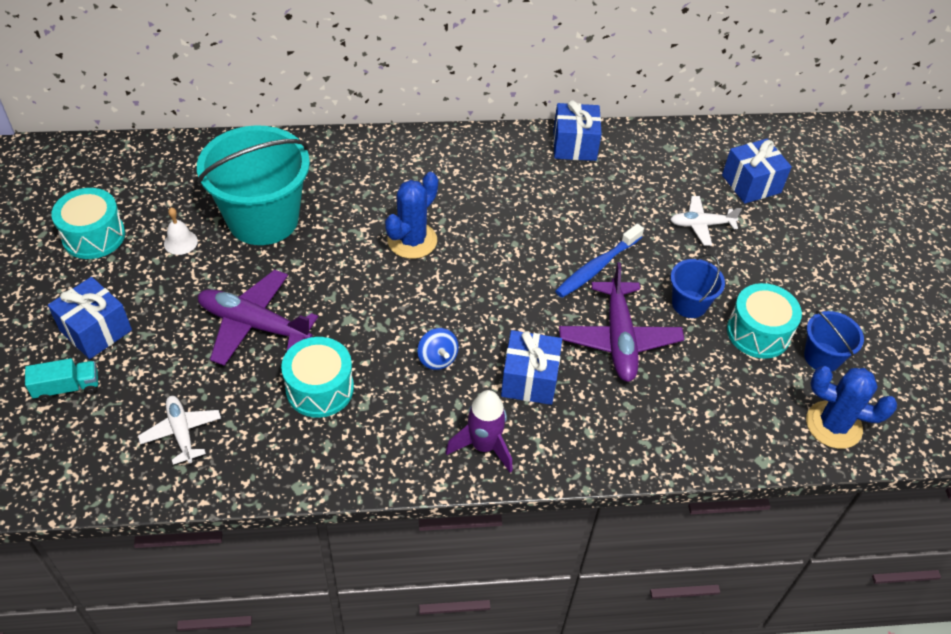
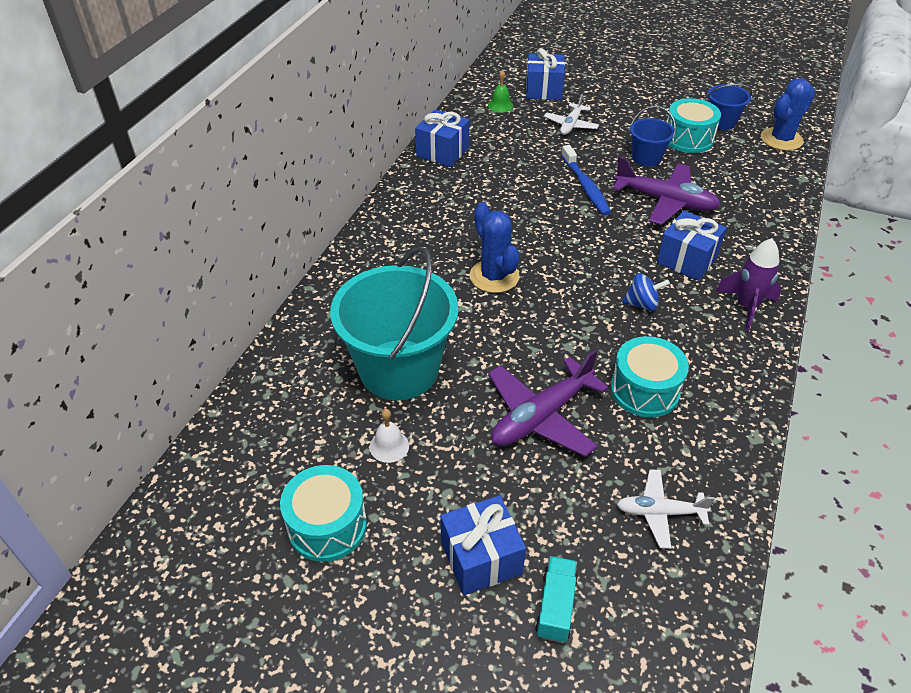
camera: 60 degrees left, 5 degrees down
none -> green bell [488,70,513,113]

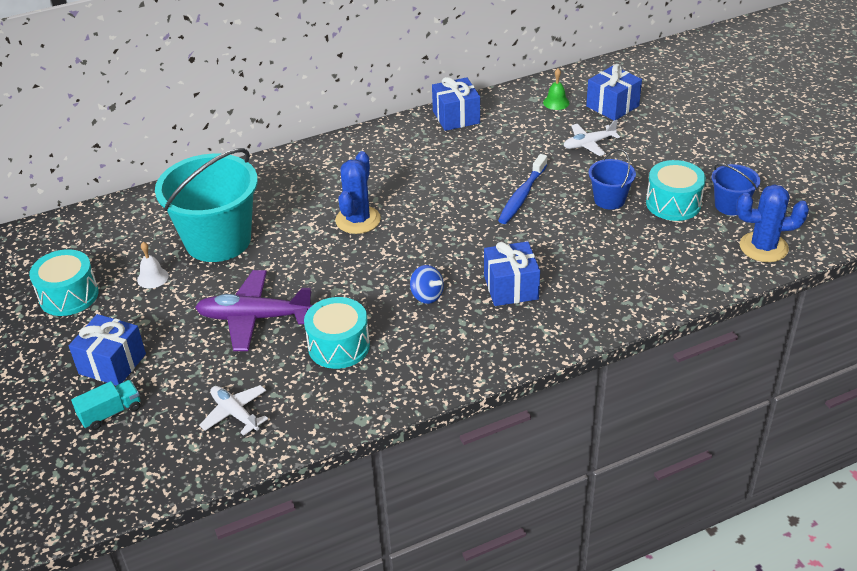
camera: 45 degrees right, 5 degrees down
purple plane [613,157,721,225] -> none
purple rocket [715,238,781,332] -> none

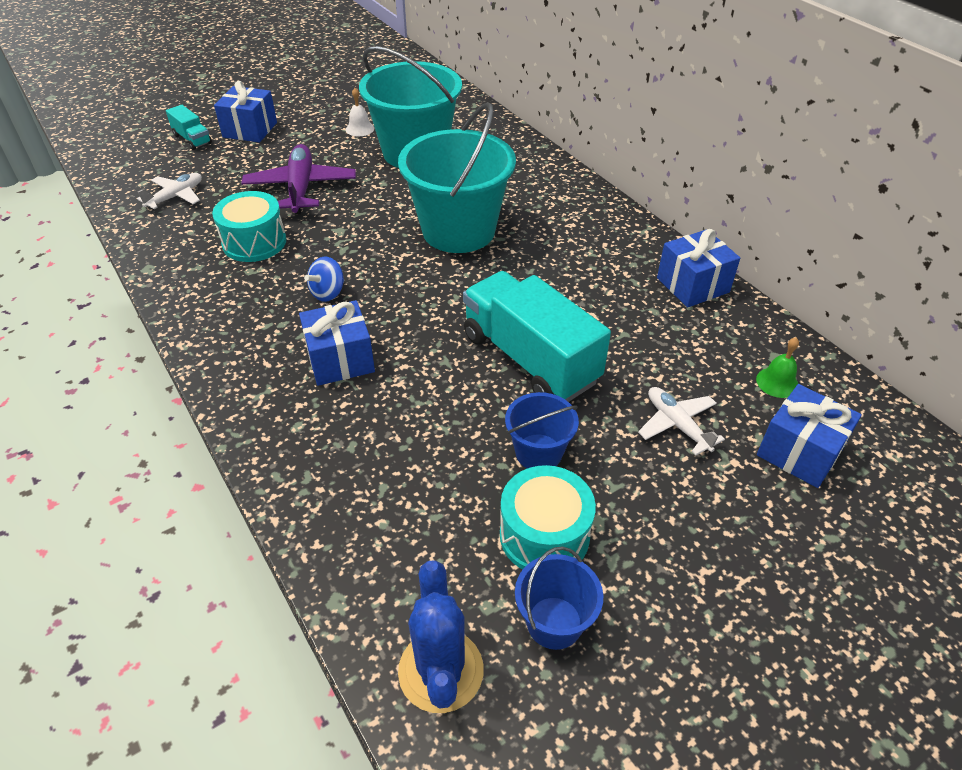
camera: 80 degrees right, 5 degrees up
turquoise drum [29,249,99,316] -> none
blue cactus [335,151,381,234] -> turquoise bucket [398,102,516,253]
blue toothbrush [498,154,547,224] -> turquoise truck [463,271,611,402]

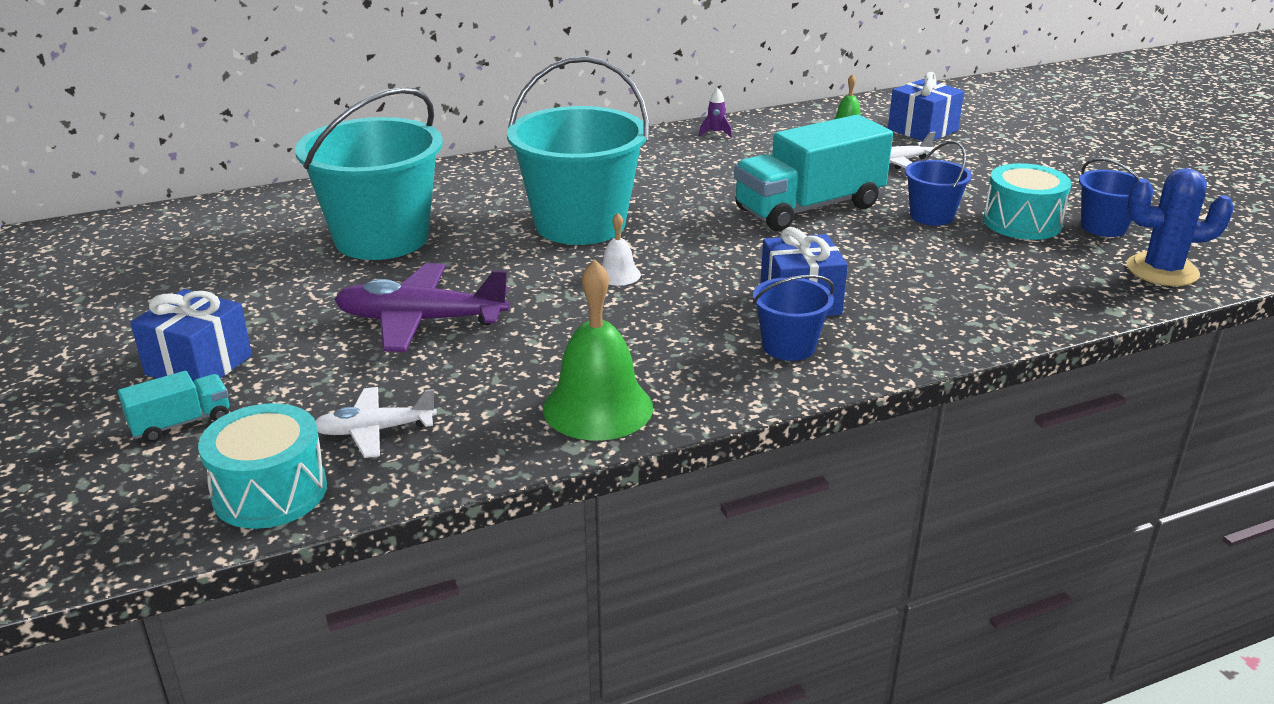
camera: 80 degrees left, 15 degrees down
white plane [137,173,202,210] -> white plane turned 60 degrees counterclockwise [315,387,437,458]
turquoise drum [212,191,286,262] -> turquoise drum moved to [198,403,327,529]
blue spinning top [304,257,344,302] -> none
white bell [346,88,374,136] -> white bell moved to [602,213,641,286]
blue gift [657,229,740,308] -> purple rocket [699,88,732,138]
none -> green bell [543,260,653,441]
none -> blue bucket [753,275,834,361]

